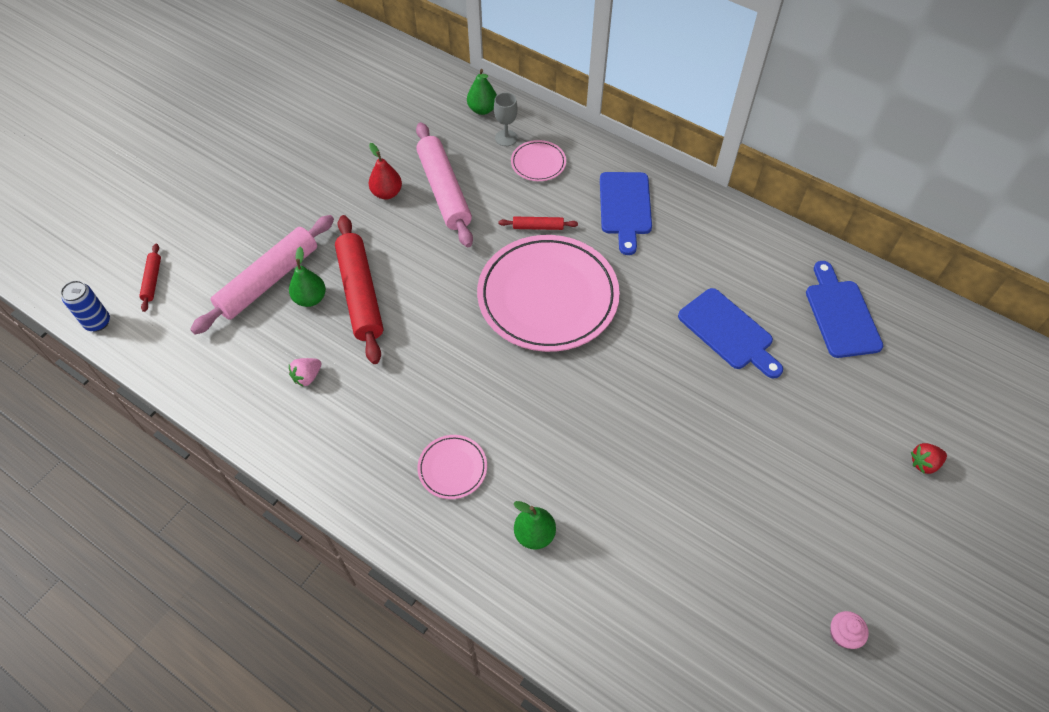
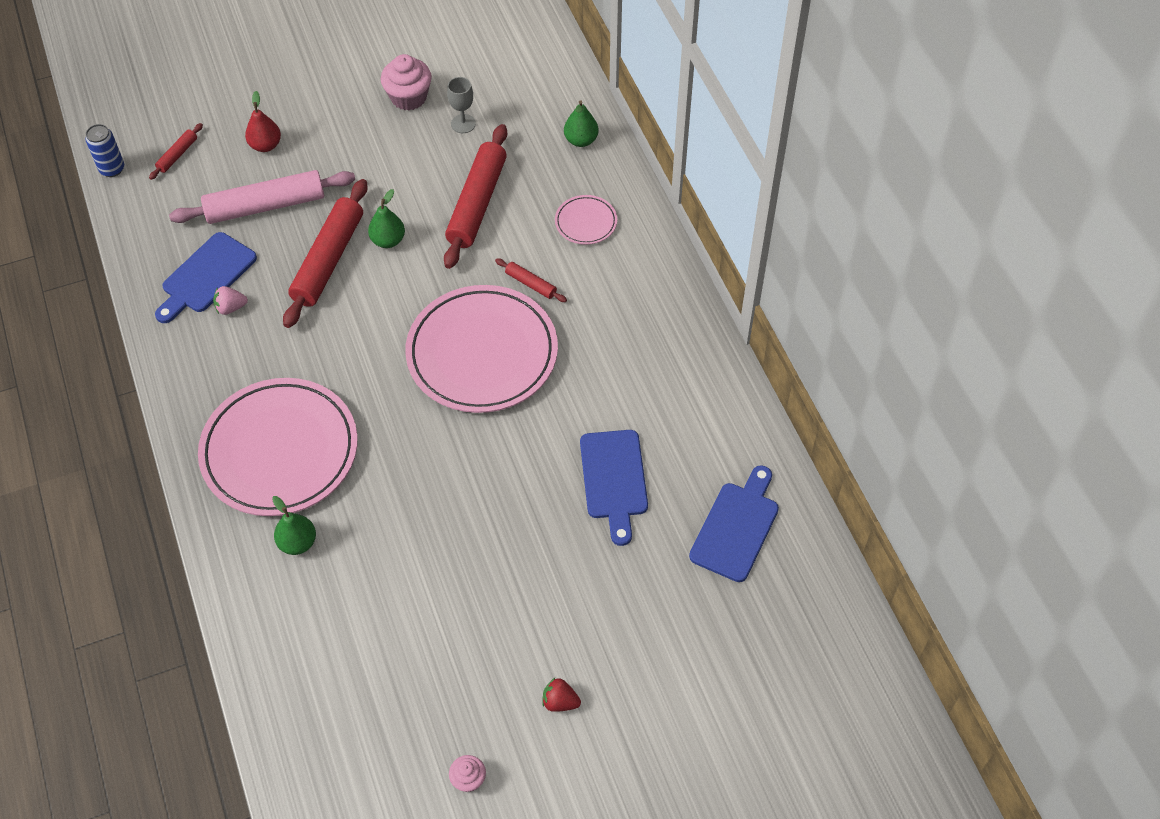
camera: 35 degrees right, 0 degrees up
green pear [289,247,326,307] -> green pear moved to [368,189,405,248]
red pear [368,143,402,200] -> red pear moved to [245,91,281,152]
pink rolling pin [416,122,473,247] -> red rolling pin [444,124,507,269]
pink plate [417,435,487,499] -> pink plate [198,378,358,516], size x2.29
grey goblet [494,92,518,146] -> grey goblet moved to [447,77,476,133]
blue cutting board [600,172,652,255] -> blue cutting board moved to [155,232,257,323]
red strawberry [911,443,947,474] -> red strawberry moved to [542,678,581,712]
none -> pink cupcake [381,54,432,110]

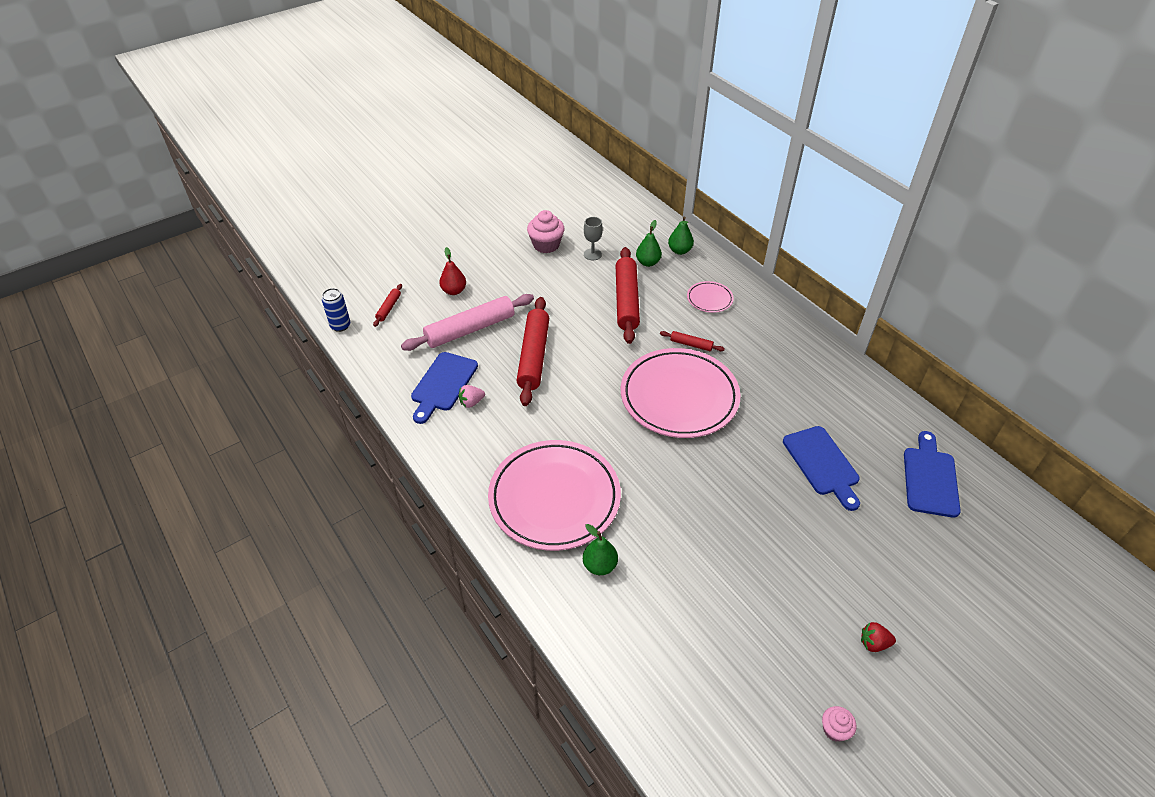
camera: 15 degrees left, 10 degrees down
green pear [368,189,405,248] -> green pear moved to [636,220,662,267]

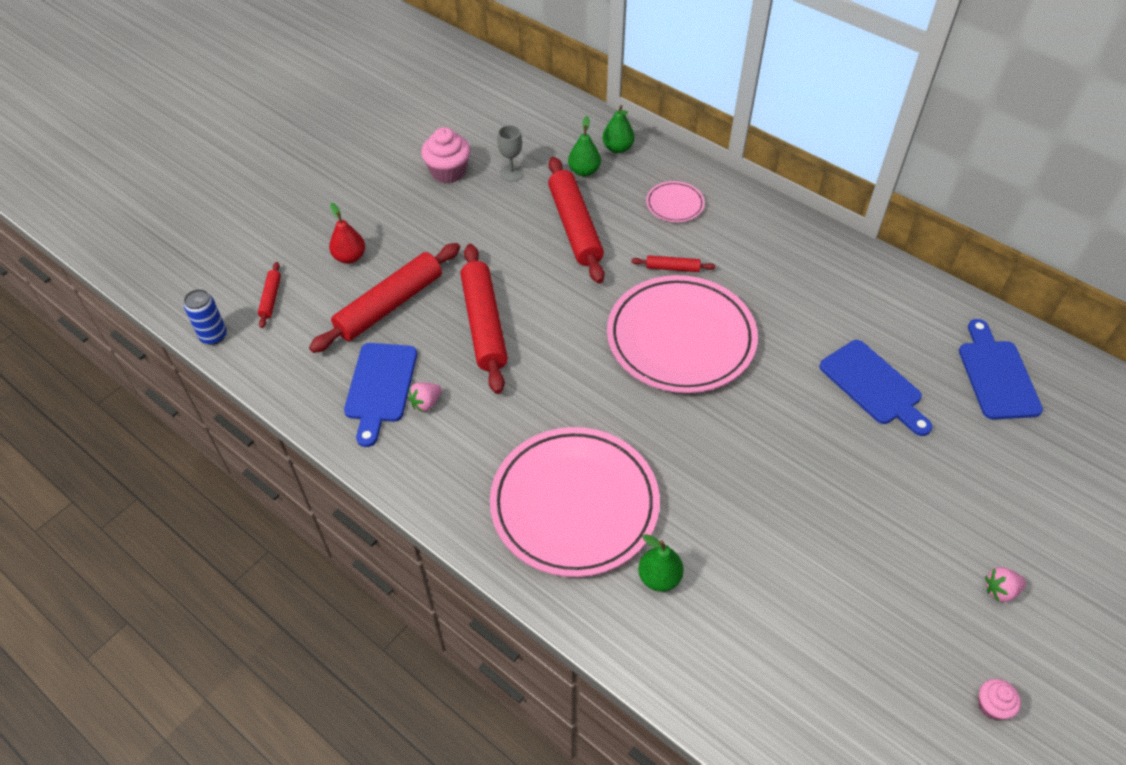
camera: 15 degrees left, 5 degrees up
pink rolling pin [401,294,534,351] -> red rolling pin [309,243,460,353]
red strawberry [861,622,896,652] -> pink strawberry [985,567,1026,602]

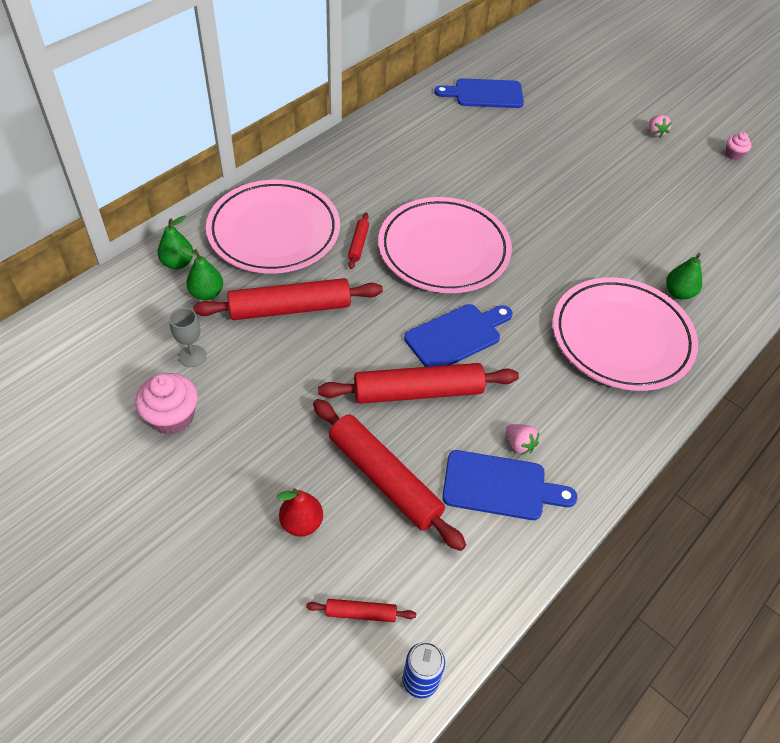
camera: 90 degrees left, 0 degrees up
pink plate [646,181,705,222] -> pink plate [206,180,340,274], size x2.29
blue cutting board [819,340,932,436] -> blue cutting board moved to [404,304,512,367]

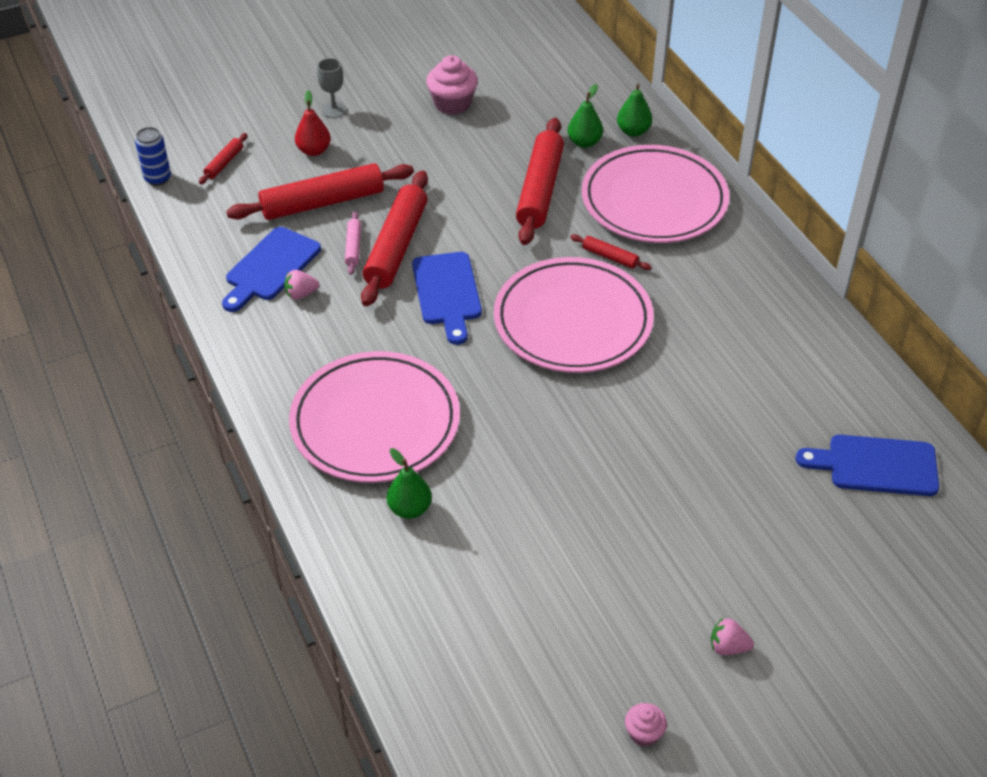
camera: 115 degrees right, 5 degrees down
grey goblet [169,308,207,367] -> grey goblet moved to [317,58,346,118]
blue cutting board [434,78,524,108] -> blue cutting board turned 105 degrees counterclockwise [795,435,939,496]
none -> pink rolling pin [345,211,361,275]

